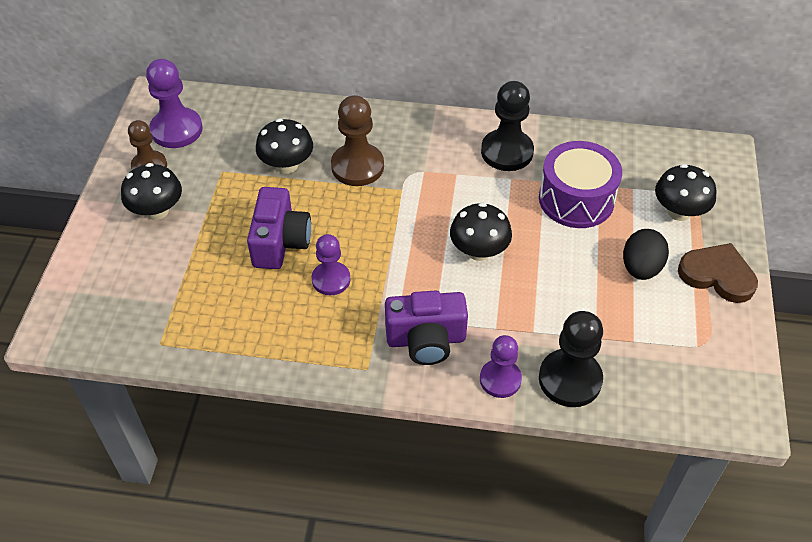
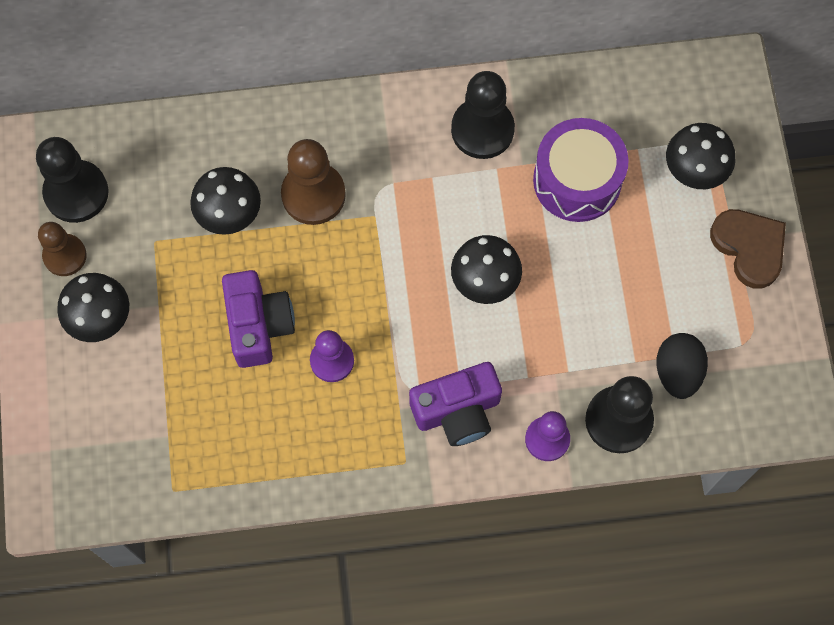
camera: 15 degrees left, 20 degrees up
purple pawn [146,59,203,148] -> black pawn [36,137,109,223]
black egg [623,229,669,280] -> black egg moved to [656,333,708,399]
brown heart [678,243,758,303] -> brown heart turned 45 degrees clockwise [710,209,786,289]

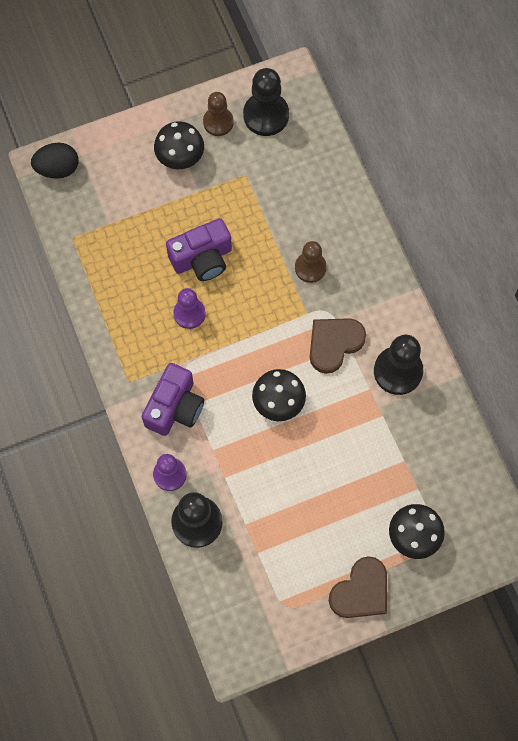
camera: 75 degrees right, 0 degrees up
black mushroom [190,167,261,235] -> none
brown pawn [281,139,346,225] -> brown pawn [295,241,327,283], size x0.66
purple camera [409,362,502,446] -> purple camera turned 120 degrees counterclockwise [142,363,204,436]
purple drum [533,118,629,222] -> none
black egg [656,333,708,399] -> black egg moved to [31,143,78,179]
none -> brown heart [310,318,366,374]

